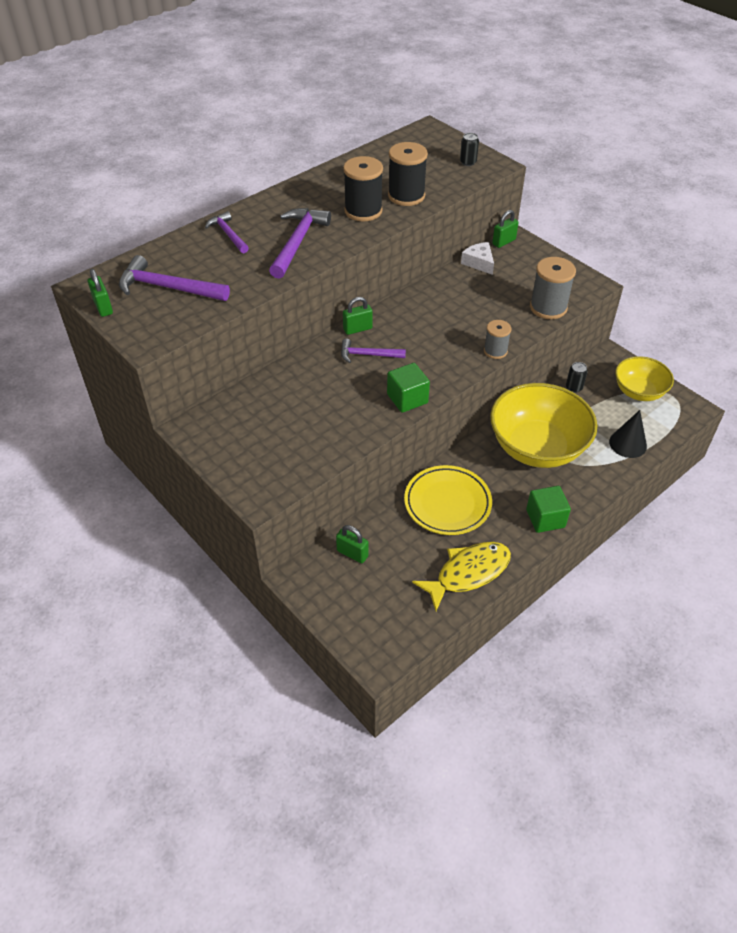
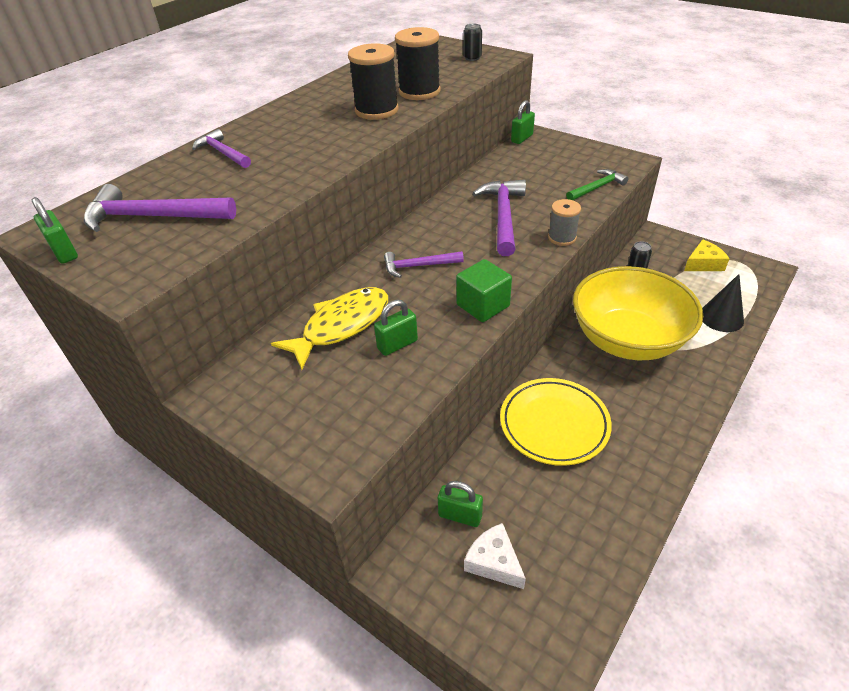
camera: 10 degrees left, 5 degrees down
purple hammer [269,208,331,279] -> purple hammer moved to [473,180,526,256]
green padlock [343,297,373,335] -> green padlock moved to [374,300,418,356]
yellow fish [412,542,511,611] -> yellow fish moved to [271,287,388,370]
white cheese [461,242,494,275] -> white cheese moved to [464,523,526,589]
green cube [526,486,571,533] -> none
grey spool [530,257,576,319] -> green hammer [566,169,629,200]
yellow bowl [615,356,674,401] -> yellow cheese [684,240,729,271]

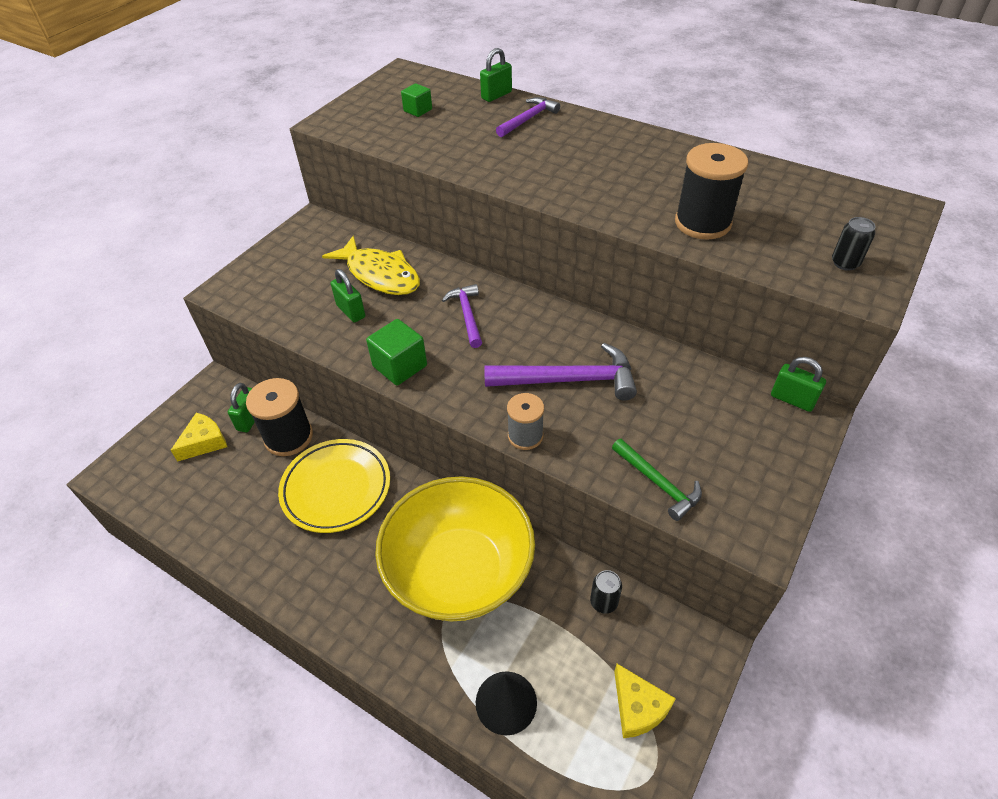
camera: 85 degrees right, 5 degrees up
green padlock [32,197,78,264] -> green padlock moved to [480,48,512,102]
purple hammer [84,184,236,232] -> green cube [401,83,432,117]
black spool [348,43,399,120] -> black spool moved to [246,378,313,456]
white cheese [464,523,526,589] -> yellow cheese [170,413,227,461]

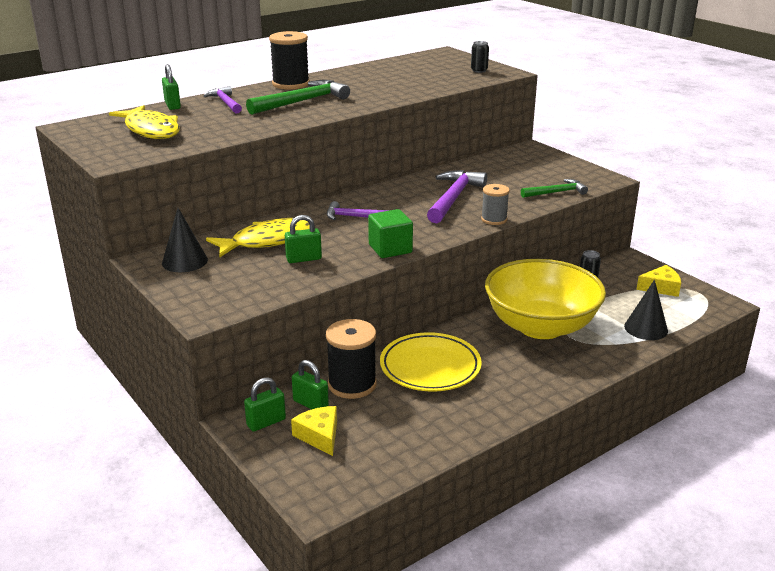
camera: 70 degrees left, 20 degrees down
green cube [401,83,432,117] -> yellow fish [109,105,180,139]
black spool [675,143,748,239] -> black spool moved to [269,31,310,90]
green padlock [771,357,826,412] -> green padlock moved to [244,377,286,432]
none -> black cone [162,208,208,272]
none -> green hammer [246,80,350,115]

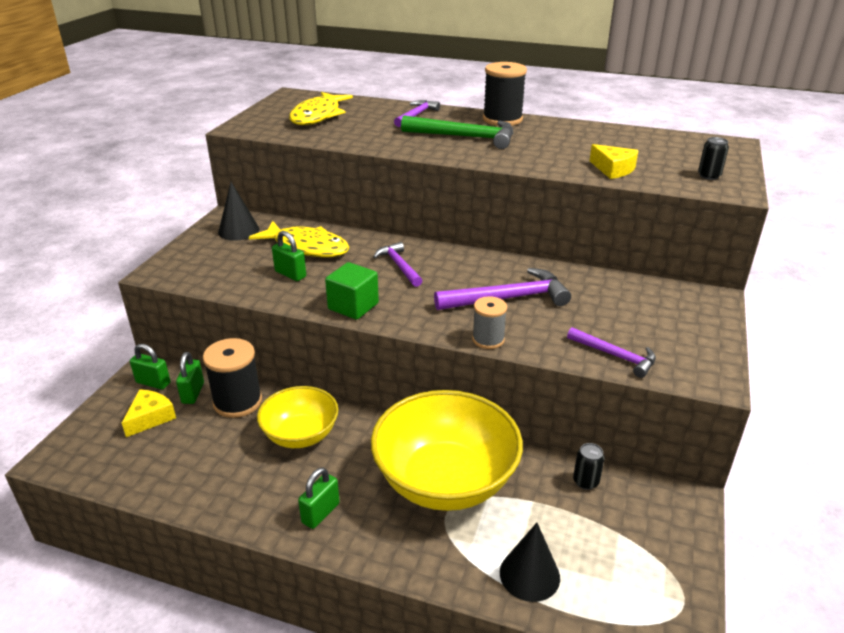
camera: 55 degrees right, 5 degrees up
green padlock [162,64,181,110] -> green padlock moved to [298,467,340,529]
yellow plate [380,332,482,392] -> yellow bowl [257,386,338,448]
green hammer [521,179,588,198] -> purple hammer [567,327,656,378]
yellow cheese [636,265,681,297] -> yellow cheese moved to [589,144,639,179]

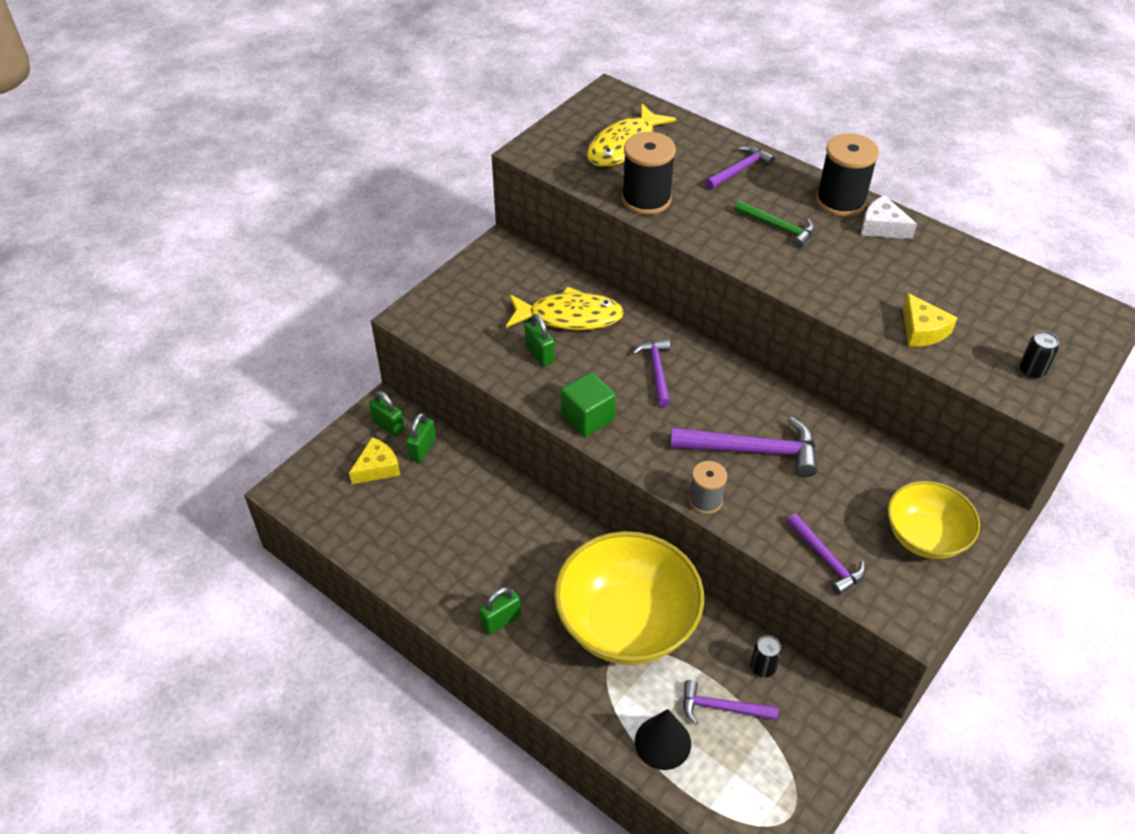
camera: 20 degrees right, 15 degrees up
black spool [203,338,262,418] -> black spool moved to [622,132,676,215]
black cone [218,182,259,241] -> none
yellow fish [249,221,350,257] -> yellow fish turned 45 degrees counterclockwise [506,286,624,330]
yellow bowl [257,386,338,448] -> yellow bowl moved to [888,481,980,559]
green hammer [401,116,513,149] -> green hammer [735,200,814,248], size x0.61
none -> purple hammer [683,680,778,725]
none -> white cheese [861,195,917,239]

